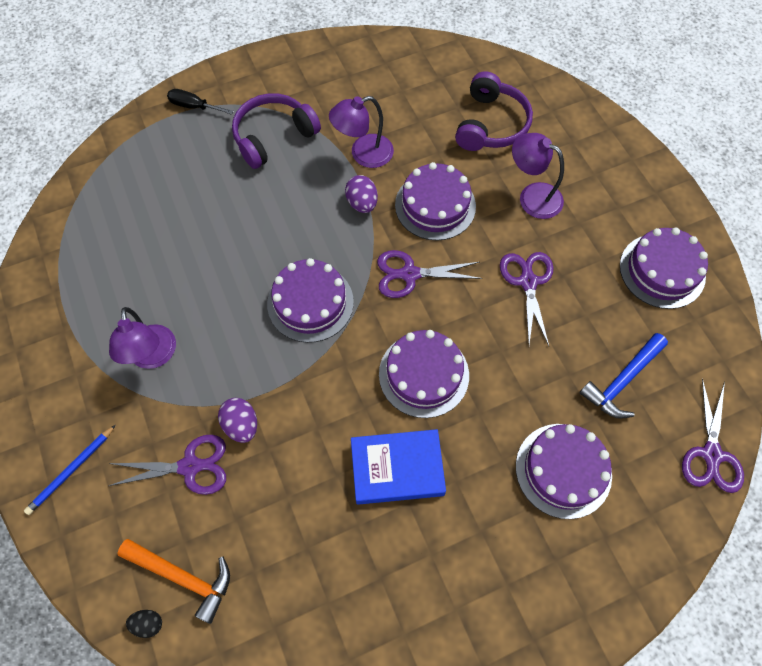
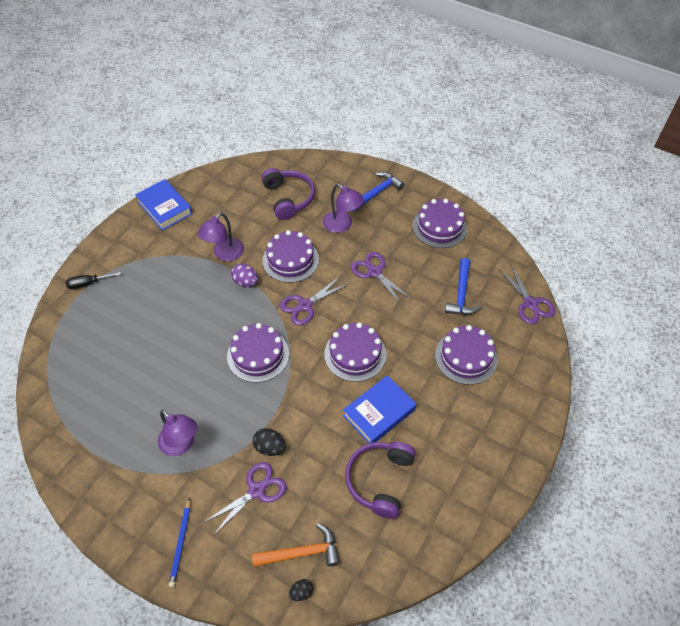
camera: 35 degrees left, 10 degrees down
purple egg [218,398,257,443] -> black egg [253,428,286,456]
purple headphones [232,93,321,169] -> purple headphones moved to [345,442,416,519]
purple lamp [512,133,564,219] -> purple lamp turned 135 degrees counterclockwise [323,184,364,233]
none -> blue book [135,179,193,231]
none -> blue hammer [353,172,404,211]

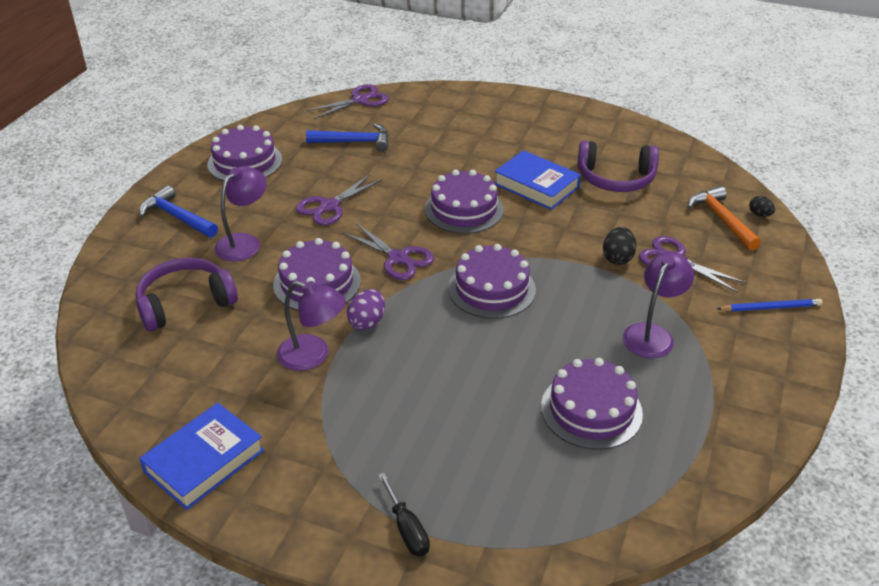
camera: 100 degrees left, 15 degrees down
purple cake [435,325,498,385] -> purple cake moved to [541,358,643,450]

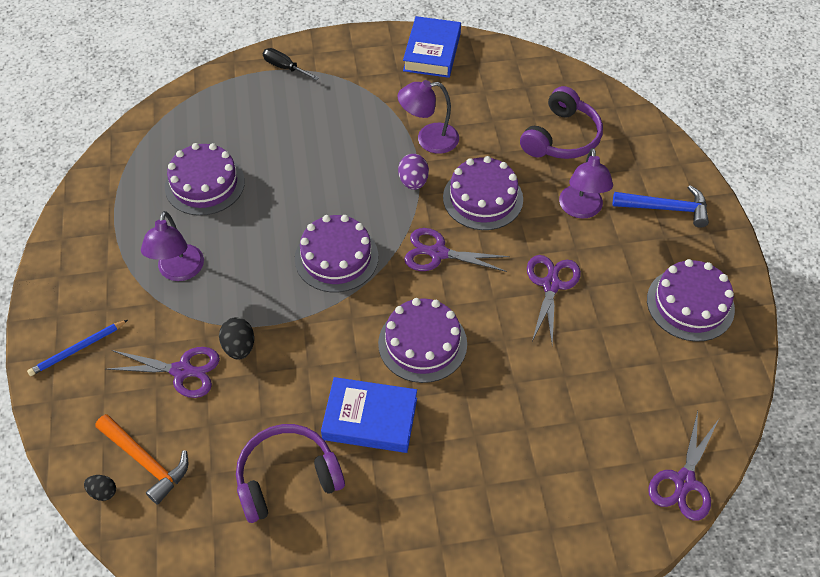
camera: 150 degrees right, 15 degrees up
blue hammer [306,123,389,152] -> none

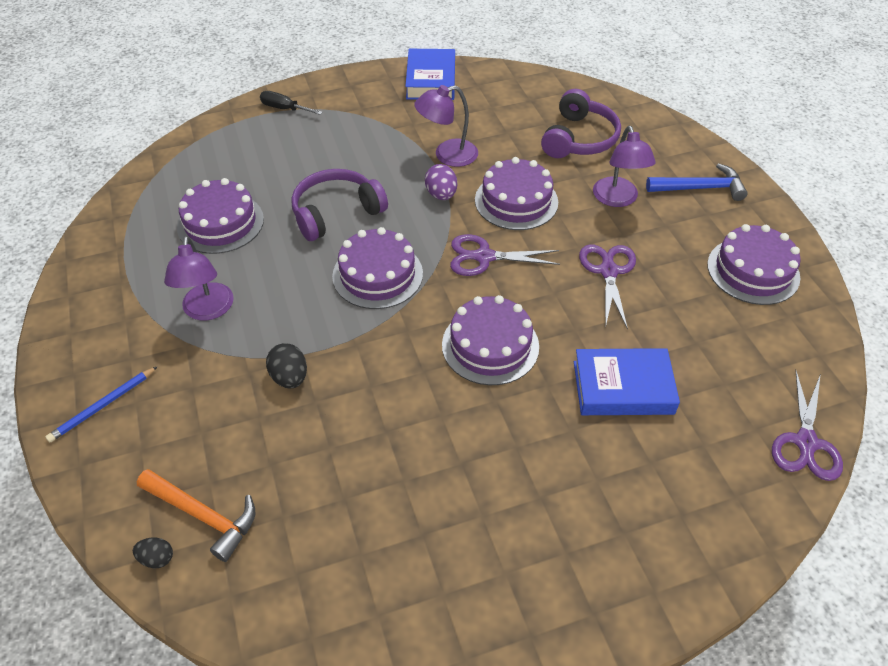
camera: 10 degrees left, 5 degrees down
purple scissors [106,347,220,398] -> none
purple headphones [236,424,345,523] -> purple headphones moved to [291,169,388,241]
blue book [321,377,417,453] -> blue book moved to [574,348,680,415]

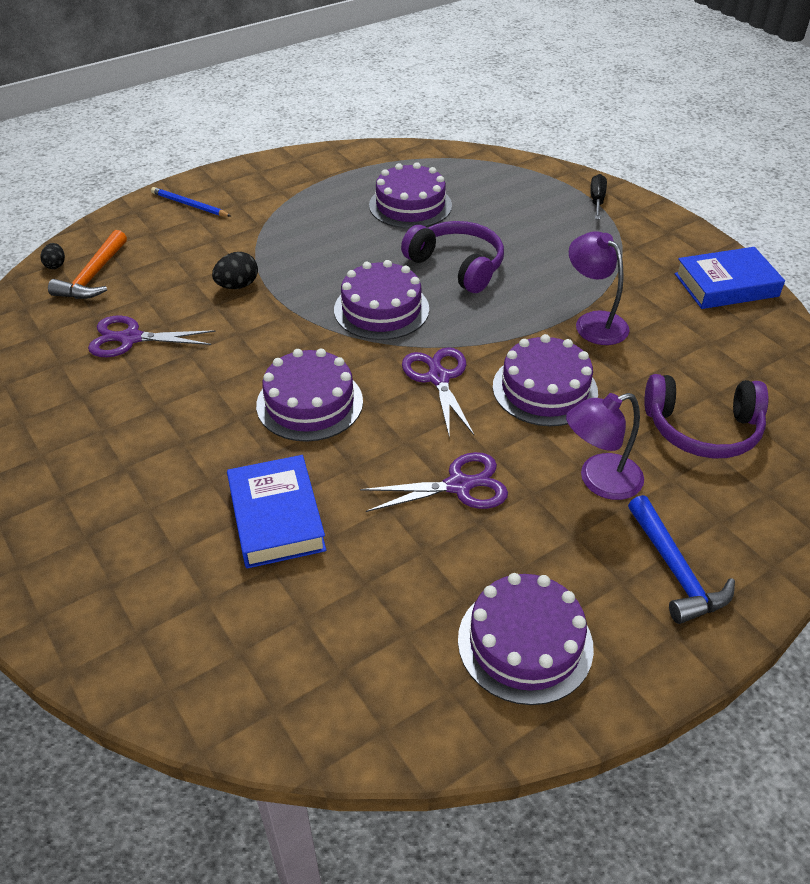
camera: 75 degrees right, 5 degrees down
purple lamp [164,236,234,320] -> none
purple egg [425,164,457,200] -> none
purple scissors [772,370,843,481] -> purple scissors moved to [88,316,216,357]

